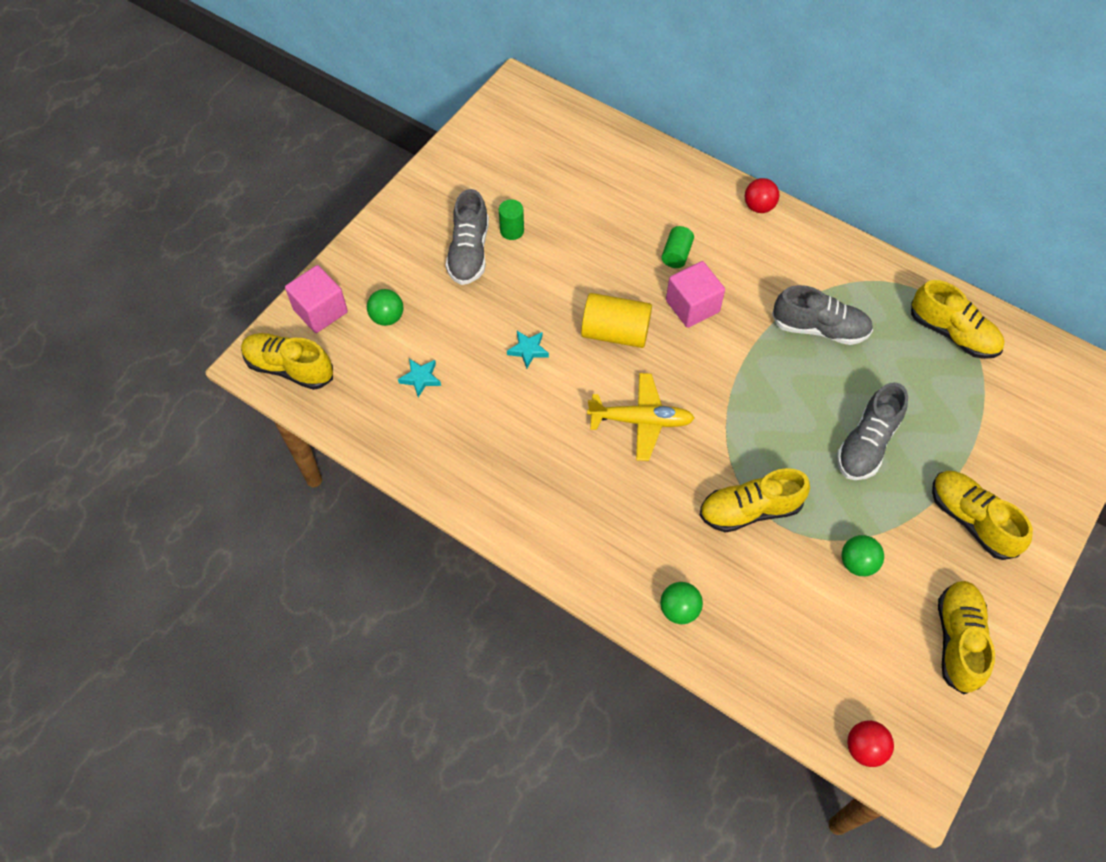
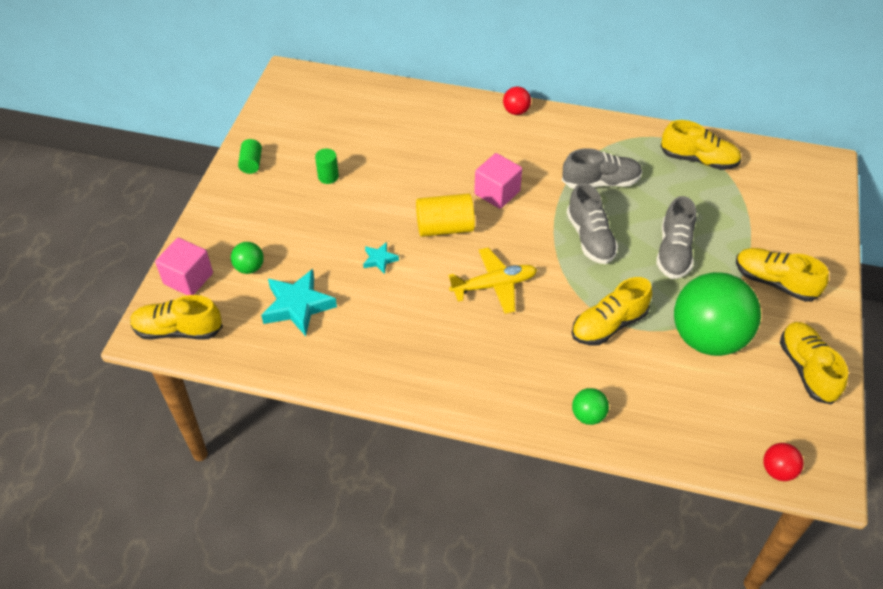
camera: 20 degrees left, 10 degrees down
turquoise star [398,359,441,397] -> turquoise star [261,269,337,336], size x1.96
grey shoe [446,189,489,285] -> grey shoe moved to [567,183,618,264]
green cylinder [662,226,694,268] -> green cylinder moved to [238,139,262,174]
green ball [842,535,884,576] -> green ball [674,272,761,356], size x2.39

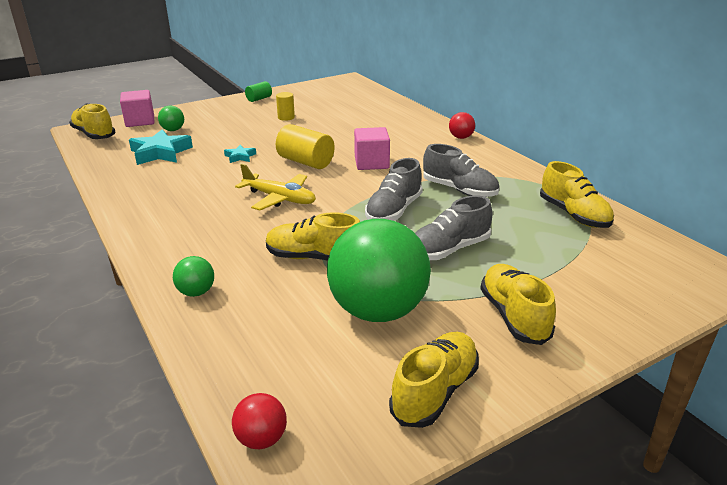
camera: 45 degrees right, 20 degrees down
green cylinder [315,149,339,184] -> yellow cylinder [276,92,295,121]

